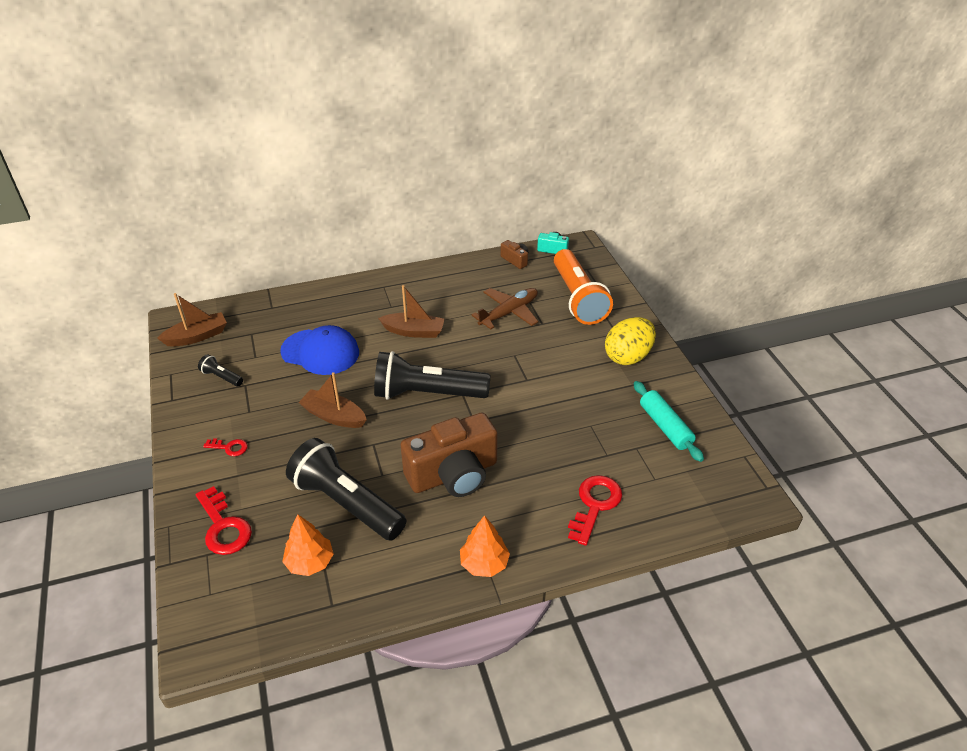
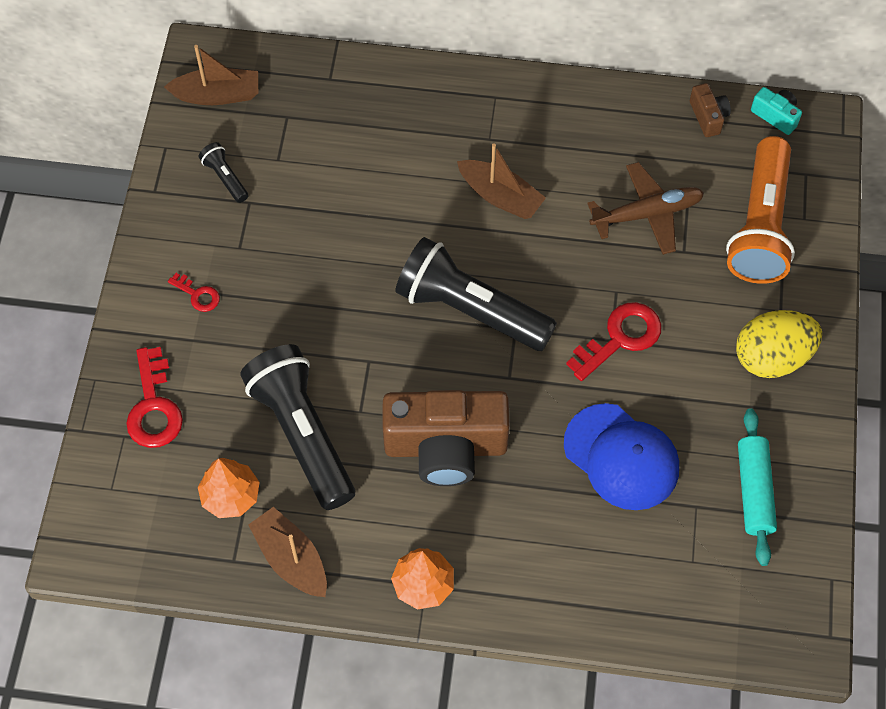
camera: 25 degrees right, 20 degrees up
blue cap [280,325,359,375] -> blue cap moved to [564,403,679,510]
brown boat [298,372,367,428] -> brown boat moved to [248,507,327,597]
red key [568,475,622,546] -> red key moved to [566,302,662,381]

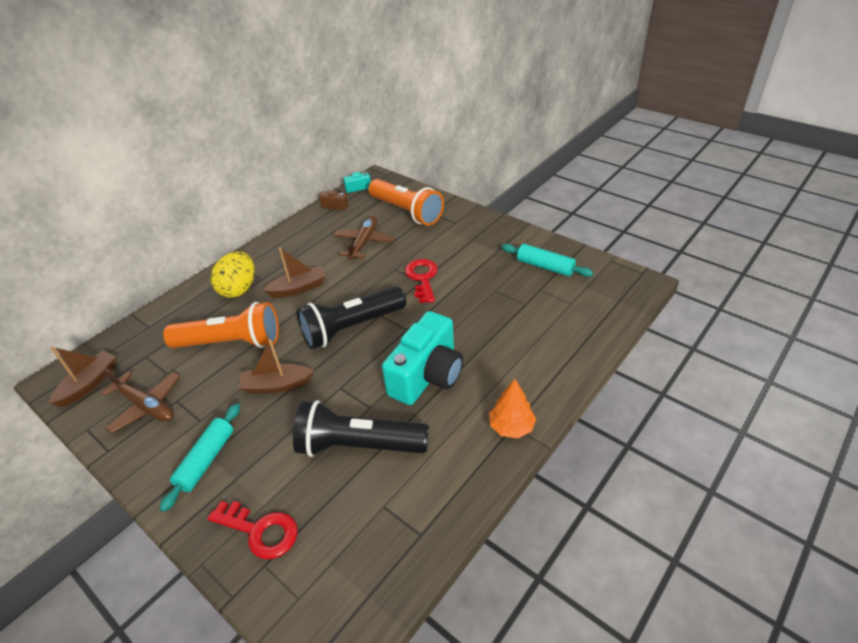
camera: 55 degrees left, 20 degrees down
red key [168,273,220,312] -> turquoise rolling pin [160,403,240,512]
orange tree [198,458,259,518] -> none
black flashlight [199,142,248,203] -> brown plane [101,369,180,433]
brown boat [248,507,327,597] -> brown boat moved to [238,340,314,394]
brown camera [383,390,510,486] -> turquoise camera [382,311,463,405]
blue cap [564,403,679,510] -> none
yellow egg [736,310,822,378] -> yellow egg moved to [211,251,255,298]
none -> orange flashlight [163,302,279,348]

